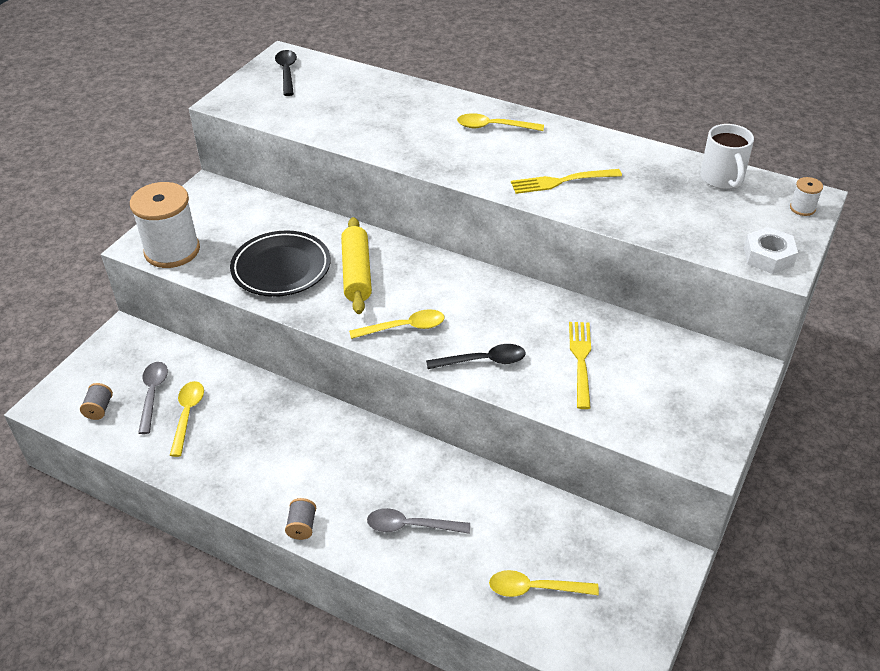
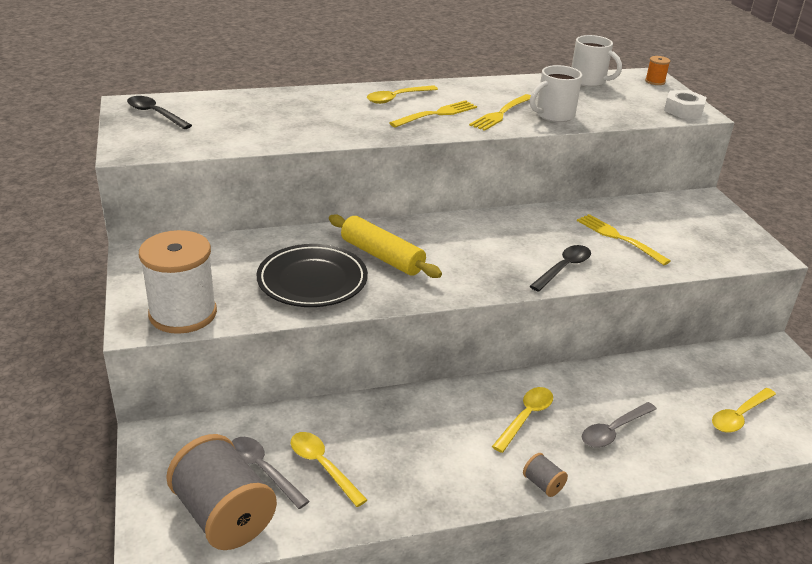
camera: 45 degrees left, 10 degrees down
grey spool [80,383,113,420] -> grey spool [166,434,277,550], size x2.41
yellow spoon [349,309,444,339] -> yellow spoon moved to [492,387,553,453]
white spool [790,177,823,216] -> orange spool [645,56,670,85]
none -> yellow fork [389,100,477,128]
none -> white mug [530,65,582,122]

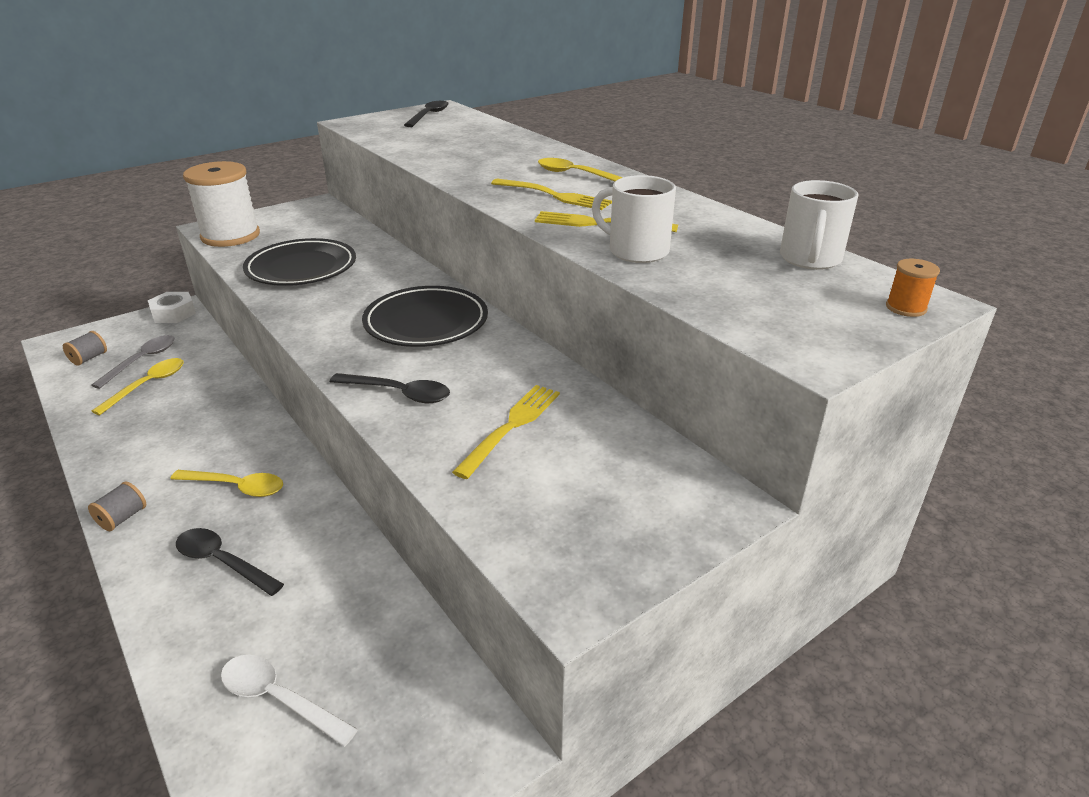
camera: 70 degrees right, 0 degrees up
grey spool [166,434,277,550] -> grey spool [63,331,107,366], size x0.42
yellow rolling pin [329,214,442,278] -> none
grey spoon [582,402,657,448] -> black spoon [176,528,284,596]
white nut [664,90,707,118] -> white nut moved to [148,292,196,323]
yellow spoon [712,388,776,433] -> white spoon [221,655,358,747]
none -> black plate [362,286,488,347]

